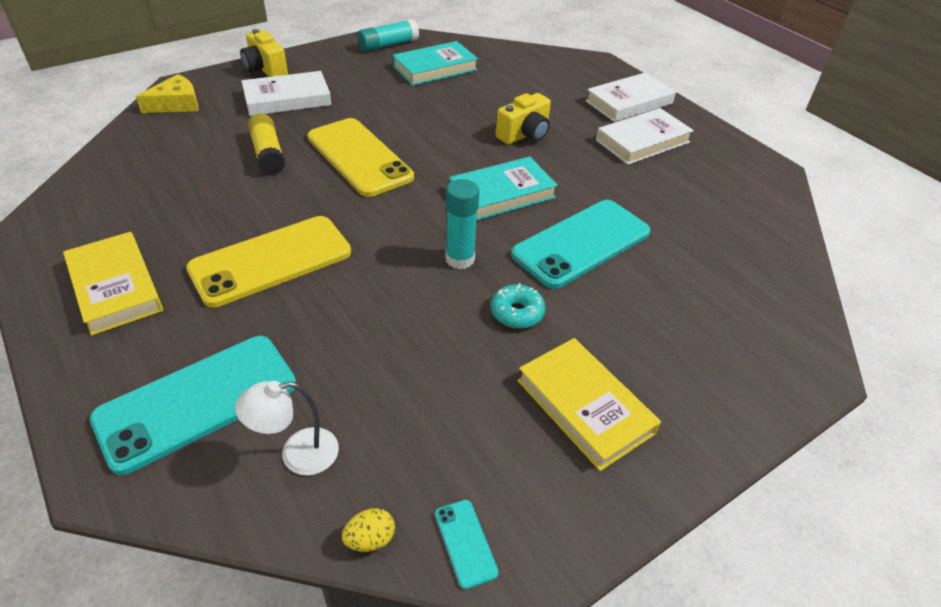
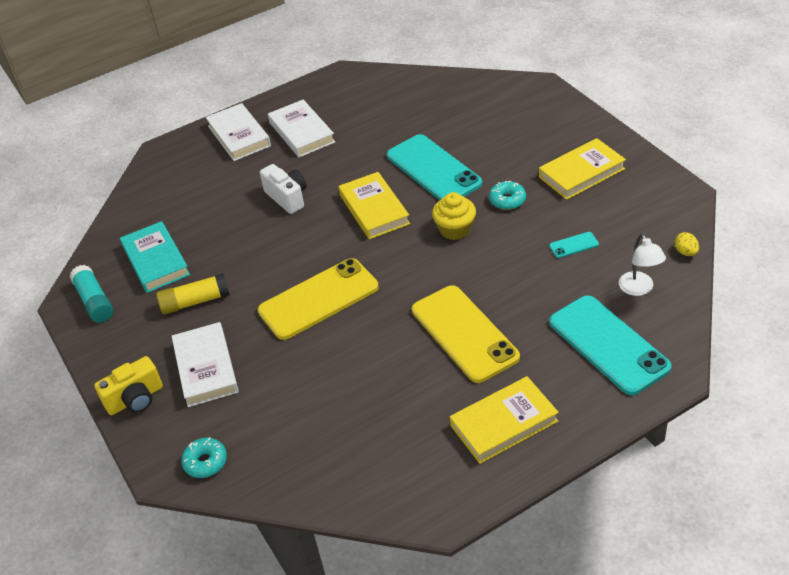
camera: 80 degrees left, 0 degrees up
yellow cheese [136,74,199,113] -> turquoise donut [181,437,227,478]
yellow glue stick [248,113,285,175] -> yellow glue stick moved to [156,273,230,314]
turquoise phone [435,500,499,589] -> turquoise phone moved to [549,232,599,258]
turquoise glue stick [445,179,480,269] -> yellow cupcake [432,192,476,240]
turquoise book [449,157,558,221] -> yellow book [338,172,410,239]
yellow camera [496,93,551,145] -> white camera [260,164,307,214]

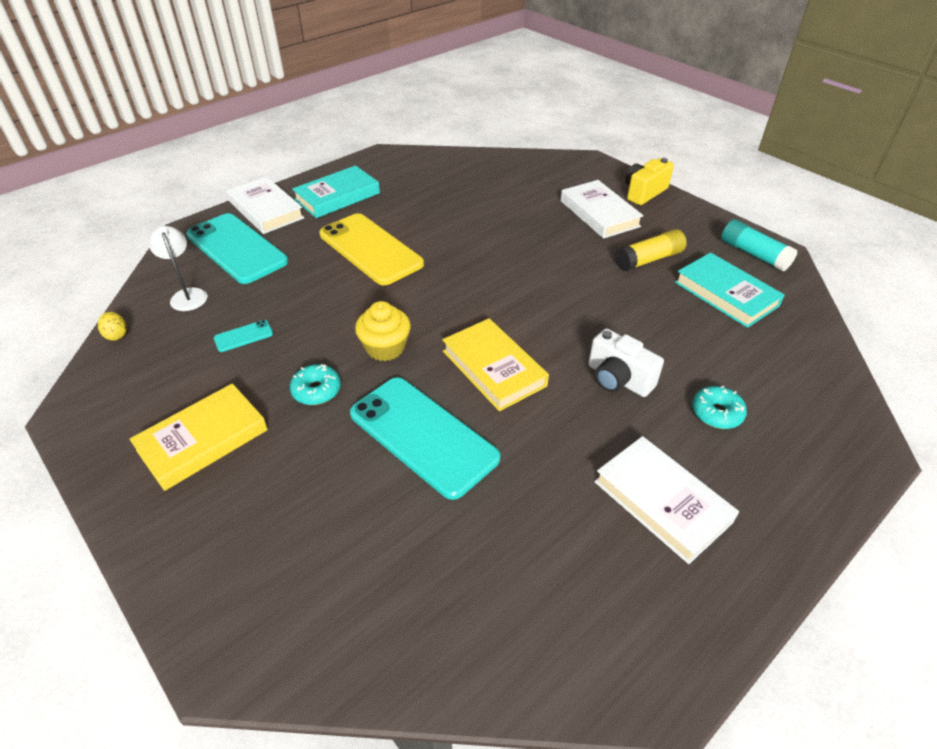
camera: 165 degrees right, 0 degrees up
turquoise donut [181,437,227,478] -> turquoise donut moved to [692,386,747,429]
white book [206,103,271,161] -> white book moved to [226,176,304,234]
yellow phone [258,258,379,340] -> none
yellow book [450,376,559,464] -> turquoise book [292,166,380,218]

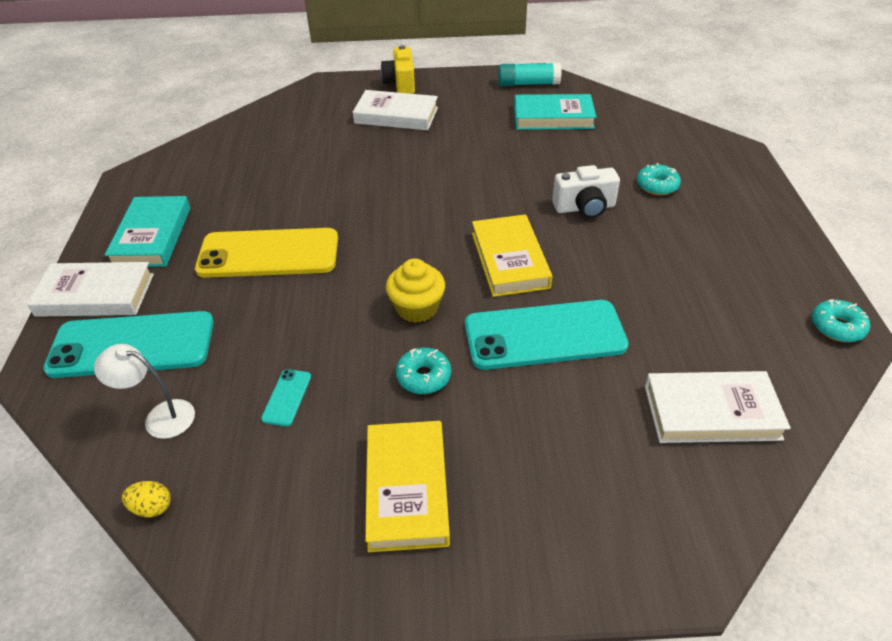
camera: 50 degrees left, 0 degrees up
yellow book [442,318,549,411] -> yellow book turned 75 degrees clockwise [472,214,552,297]
white book [594,436,739,564] -> white book moved to [645,371,791,443]
yellow glue stick [615,229,687,272] -> none
none -> turquoise donut [812,299,870,342]

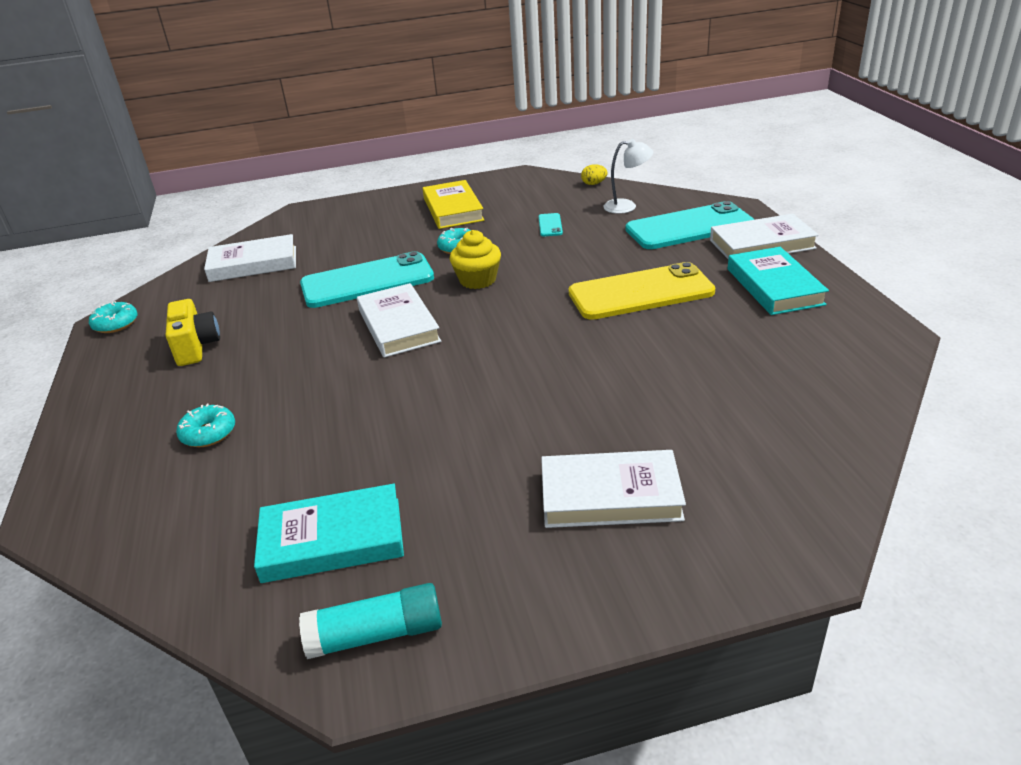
camera: 170 degrees right, 10 degrees down
yellow camera [381,45,415,94] -> yellow camera moved to [166,299,220,366]
yellow book [472,214,552,297] -> white book [357,283,441,358]
white camera [552,165,620,218] -> none

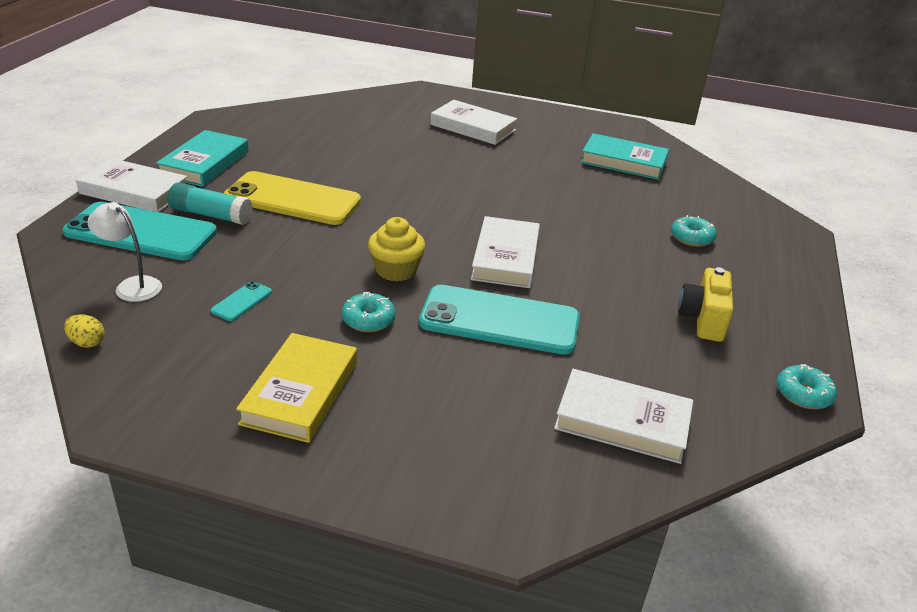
camera: 155 degrees left, 0 degrees up
turquoise glue stick [299,583,442,659] -> turquoise glue stick moved to [168,182,253,225]

